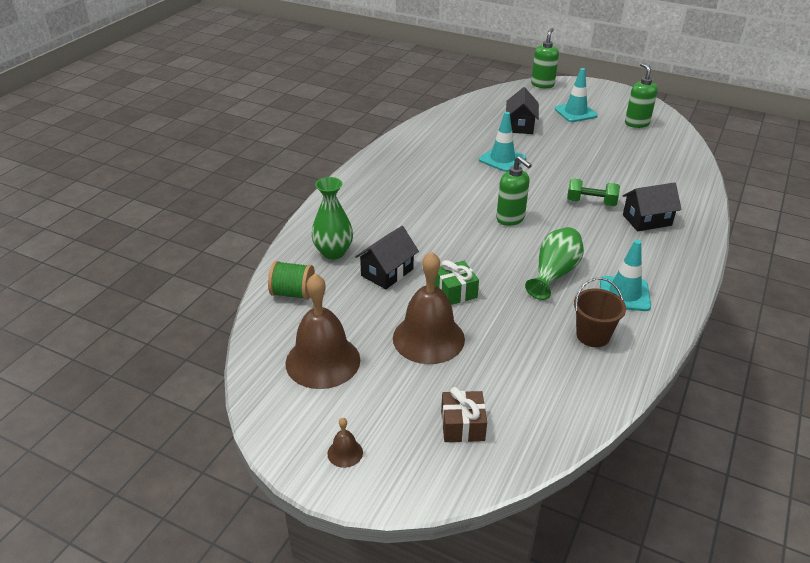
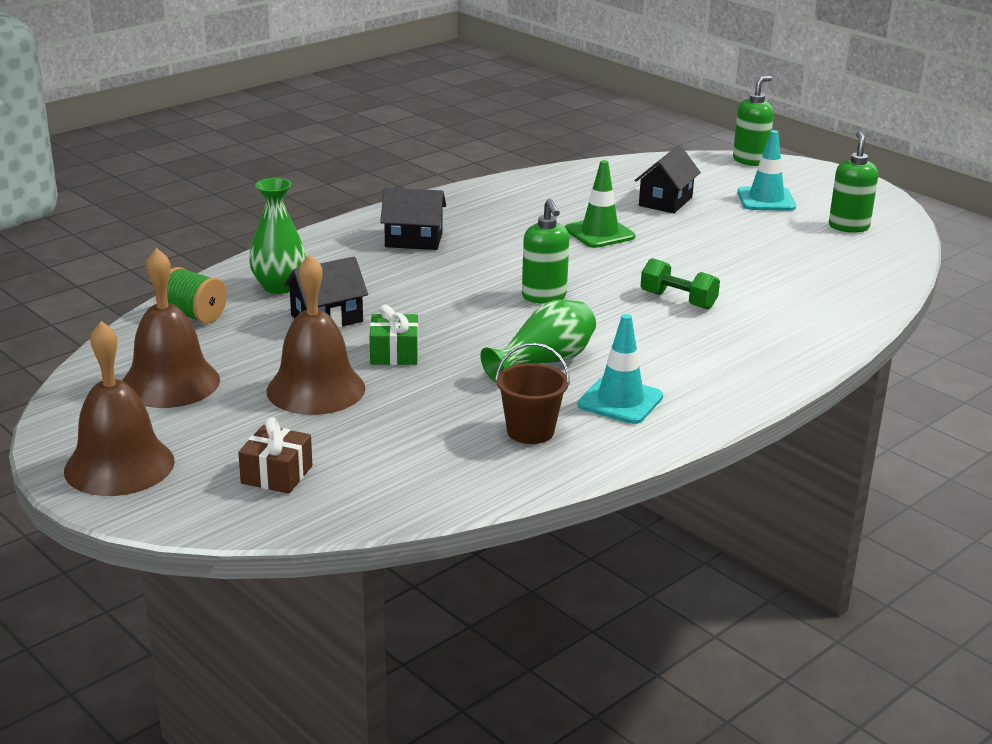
camera: 20 degrees right, 10 degrees down
brown bell [327,418,363,468] -> brown bell [64,321,175,496], size x2.38
turquoise traffic cone [479,112,526,172] -> green traffic cone [565,160,635,248]
black house [622,182,682,231] -> black house moved to [380,187,446,250]

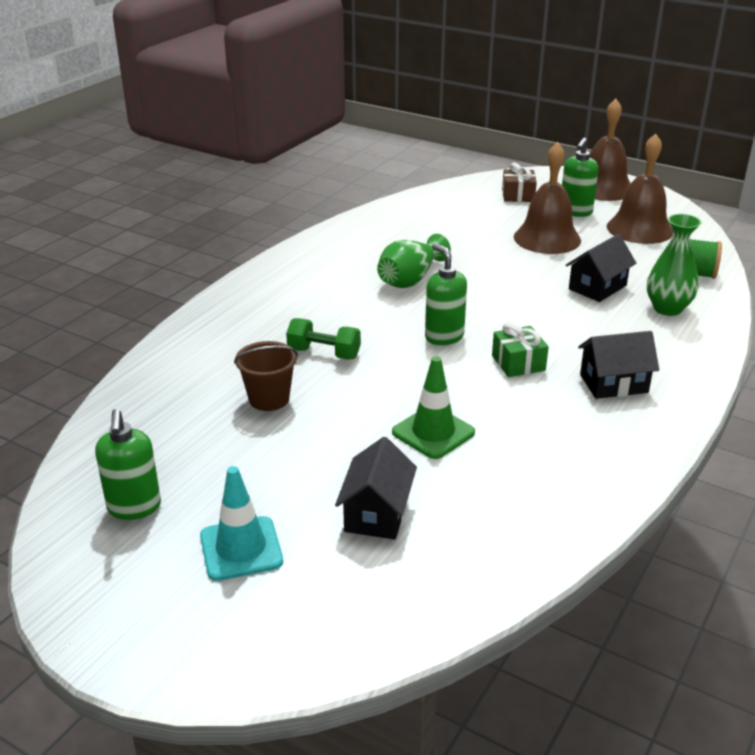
camera: 165 degrees right, 5 degrees up
green gift [369,304,418,365] -> green gift moved to [492,322,549,377]
brown bucket [495,343,570,444] -> brown bucket moved to [234,341,298,411]
turquoise traffic cone [578,314,663,424] -> none
green soap dispenser [733,76,774,166] -> green soap dispenser moved to [562,137,599,217]

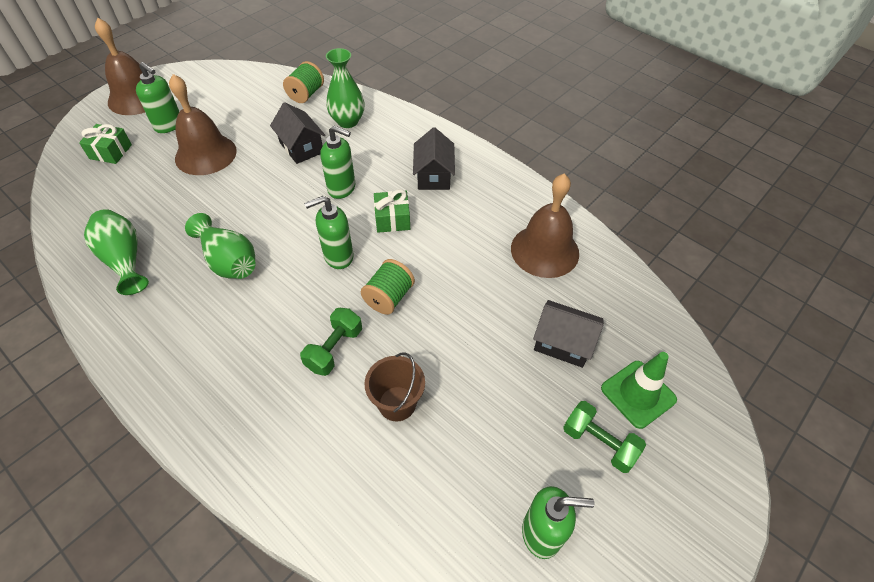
camera: 80 degrees left, 20 degrees up
turquoise traffic cone [200,466,283,581] -> green dumbbell [563,401,646,473]
green traffic cone [392,356,475,459] -> green traffic cone moved to [601,352,677,429]
brown gift [502,162,537,202] -> green gift [79,124,132,164]
brown bell [607,134,674,244] -> brown bell moved to [511,174,579,278]
none -> green vase [84,209,149,295]
none -> green soap dispenser [320,126,355,199]
none -> green spool [361,259,415,315]

